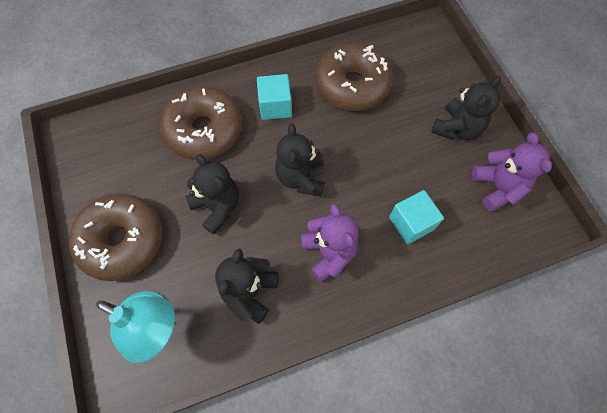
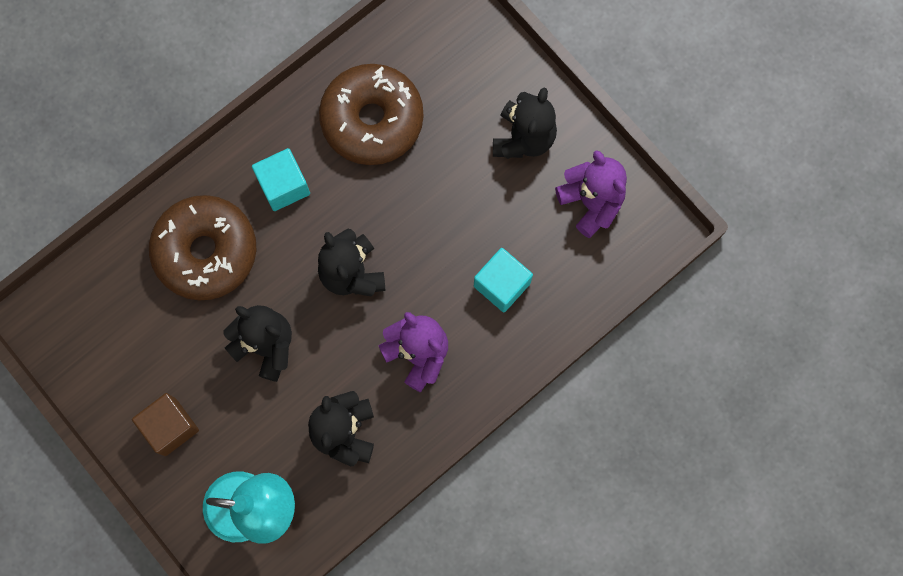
camera: 20 degrees left, 10 degrees up
brown donut [69,194,162,281] -> brown cube [132,393,199,456]

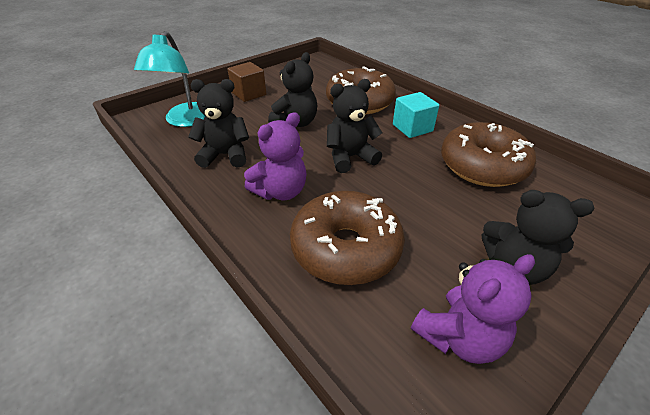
camera: 90 degrees right, 35 degrees down
turquoise cube [474,248,533,312] -> brown donut [290,191,405,285]

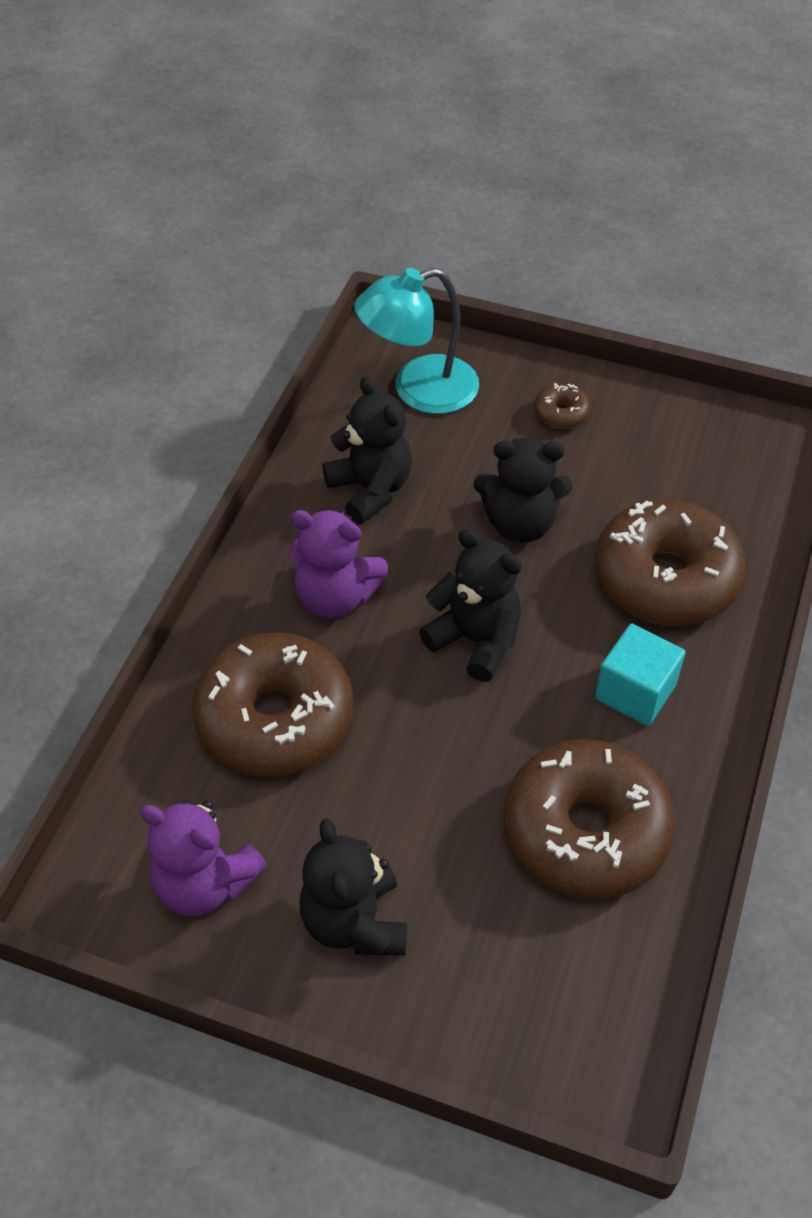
camera: 60 degrees right, 10 degrees up
brown cube [228,62,266,102] -> brown donut [534,383,591,429]

